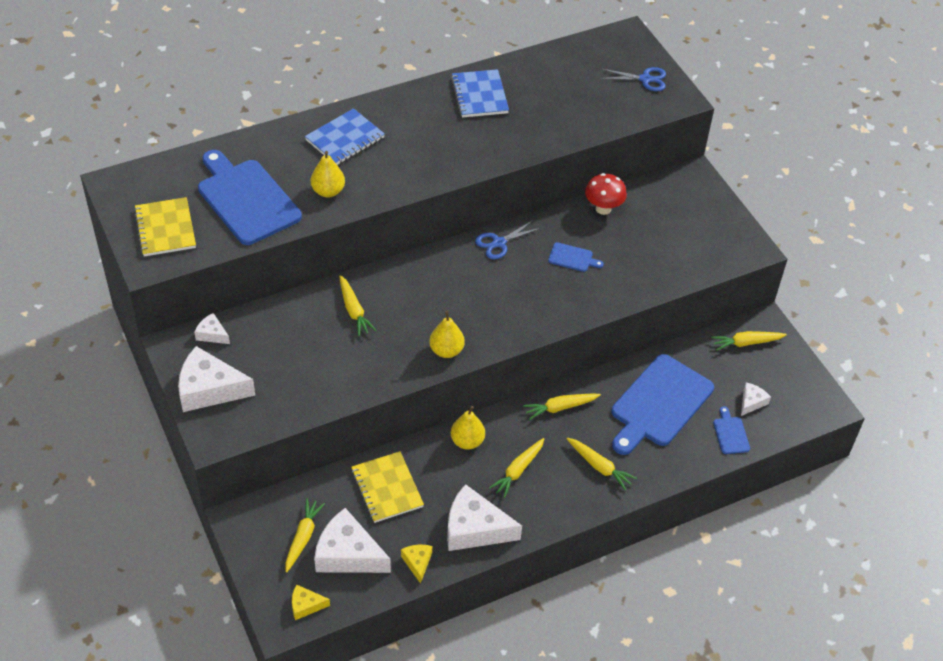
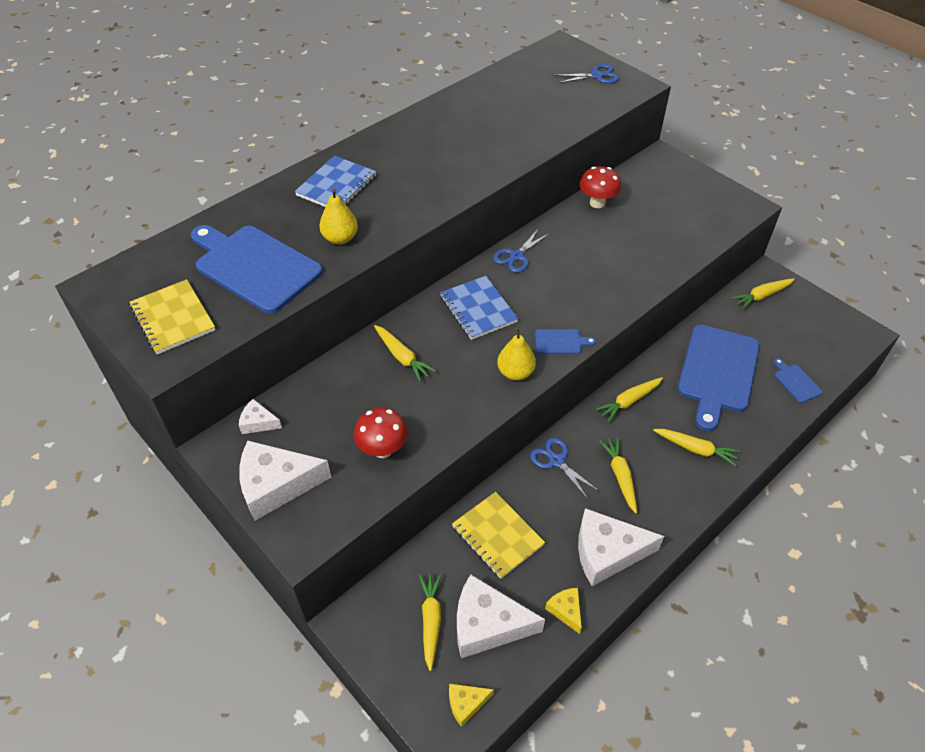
camera: 15 degrees left, 0 degrees up
blue notebook [451,69,509,118] -> blue notebook moved to [440,276,518,340]
yellow pear [451,406,485,450] -> blue scissors [530,438,600,499]
yellow carrot [489,438,544,498] -> yellow carrot turned 150 degrees clockwise [599,437,637,514]
blue cutting board [548,242,604,272] -> blue cutting board moved to [535,329,596,354]
white cheese [741,383,771,416] -> none
none -> red mushroom [354,408,408,458]

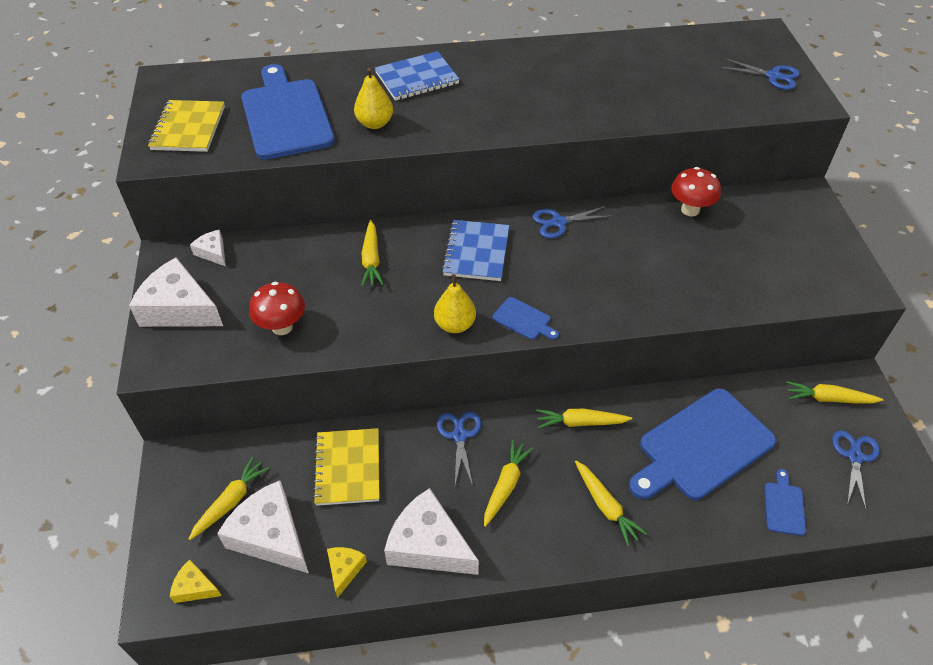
camera: 35 degrees right, 0 degrees up
none -> blue scissors [832,430,880,510]

